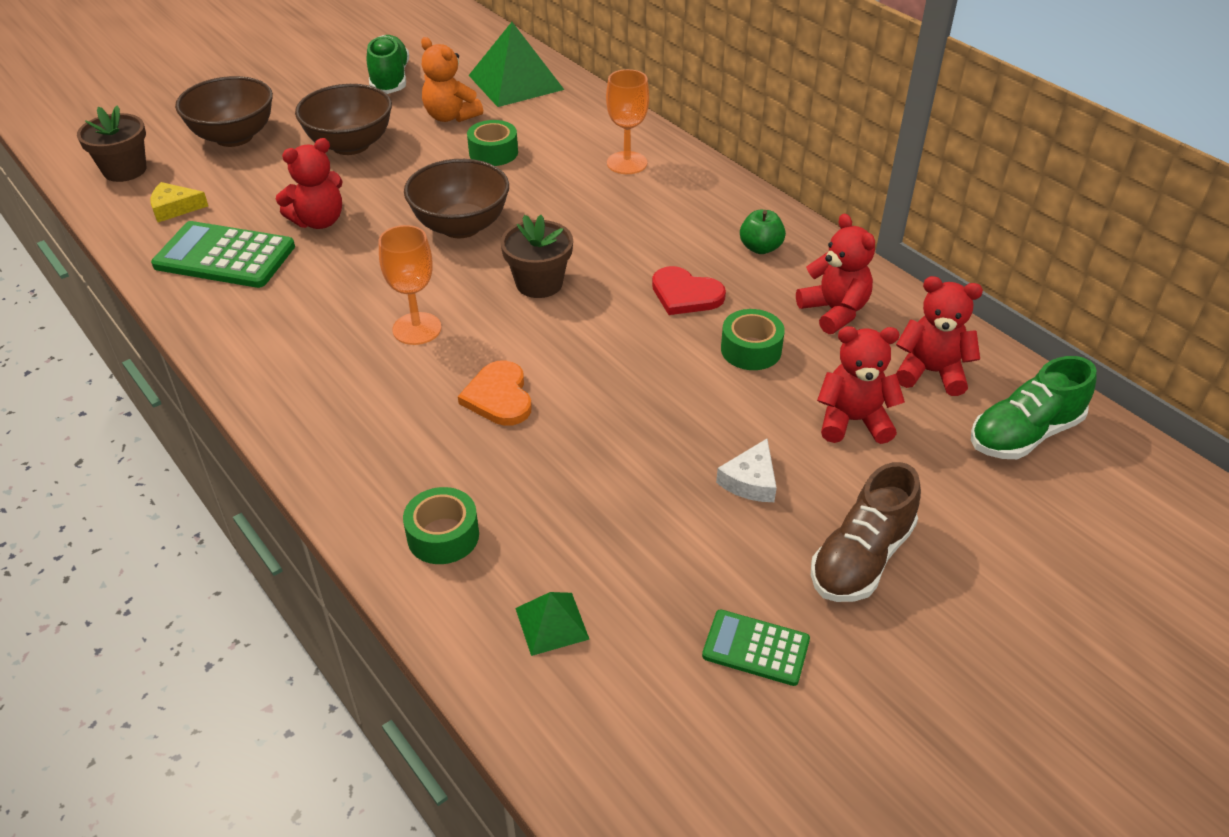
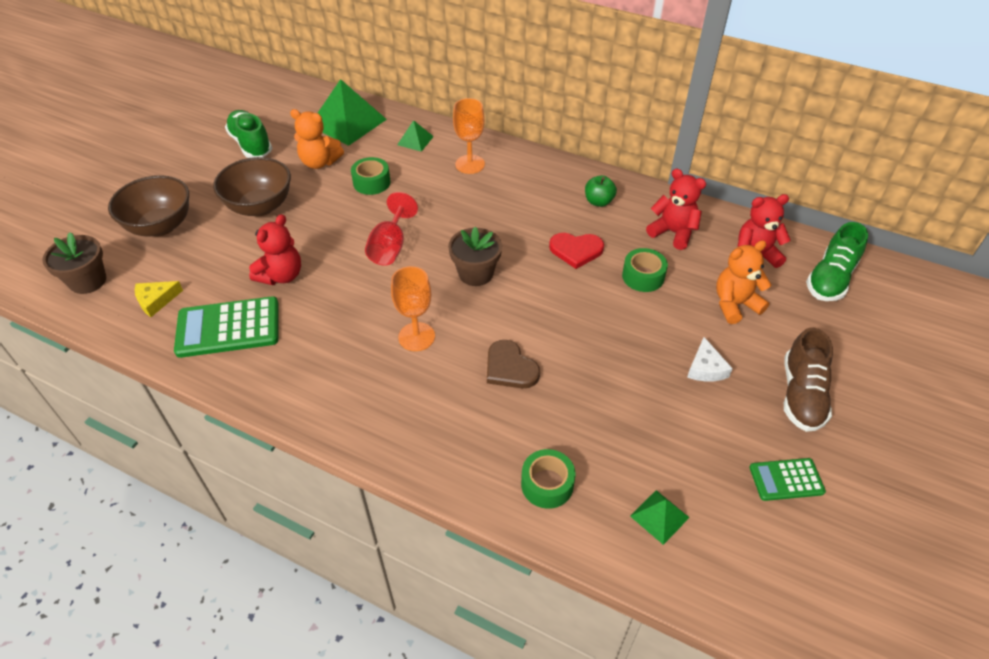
camera: 25 degrees left, 5 degrees up
brown bowl [404,159,509,238] -> red goblet [365,192,418,266]
orange heart [458,360,532,426] -> brown heart [487,340,540,388]
red teddy bear [817,326,905,444] -> orange teddy bear [716,240,771,324]
none -> green pyramid [397,120,434,152]

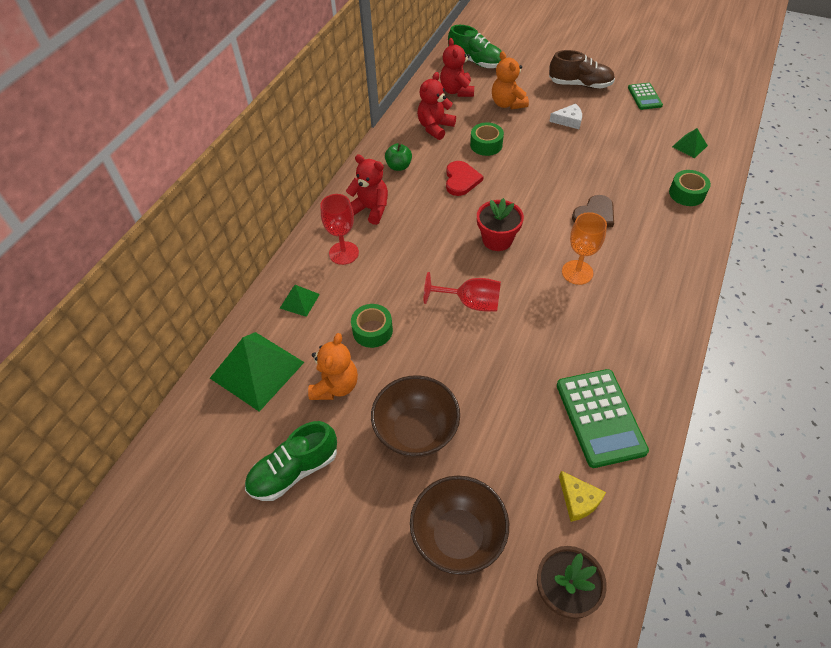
camera: 90 degrees left, 5 degrees up
red teddy bear [249,214,301,285] -> red teddy bear moved to [346,154,388,225]
brown flower pot [448,227,502,286] -> red flower pot [477,198,524,251]
orange goblet [453,98,485,174] -> red goblet [320,194,359,265]

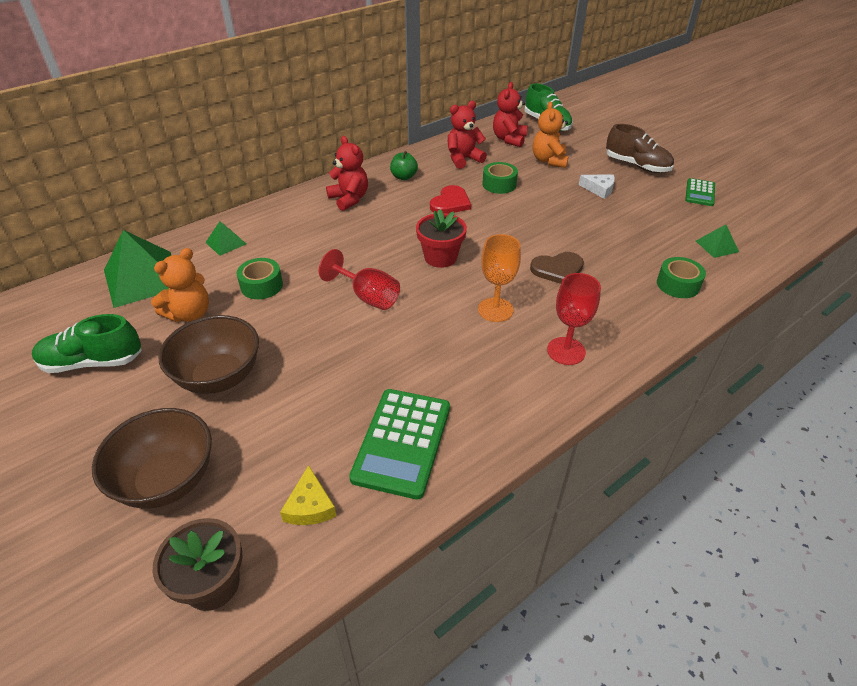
camera: 25 degrees right, 10 degrees down
red goblet [320,194,359,265] -> red goblet moved to [547,273,601,365]

